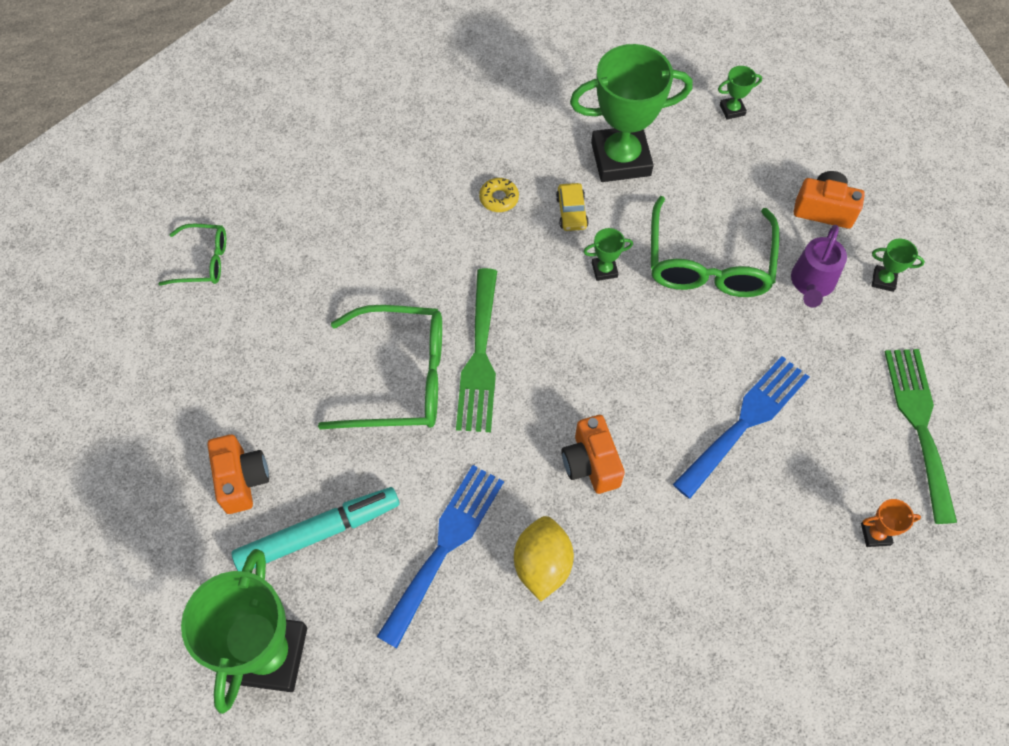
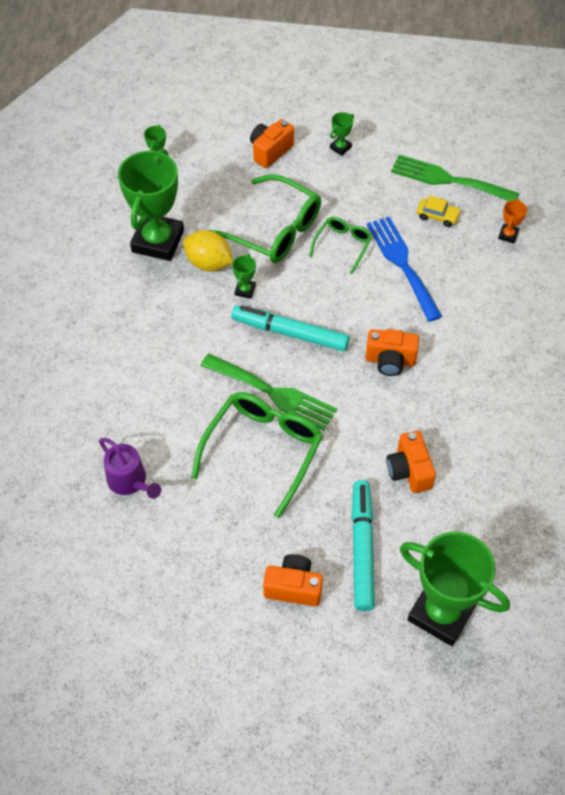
camera: 65 degrees left, 5 degrees down
green glasses [159,224,226,286] -> green glasses moved to [309,217,372,274]
blue fork [377,465,504,648] -> orange camera [386,431,436,493]
yellow donut [479,178,519,212] -> none
yellow lemon [514,516,574,601] -> yellow lemon moved to [183,230,233,271]
yellow car [556,183,589,231] -> yellow car moved to [417,196,461,227]
purple watering can [791,225,847,307] -> purple watering can moved to [99,438,161,499]
none -> turquoise marker [231,305,350,351]

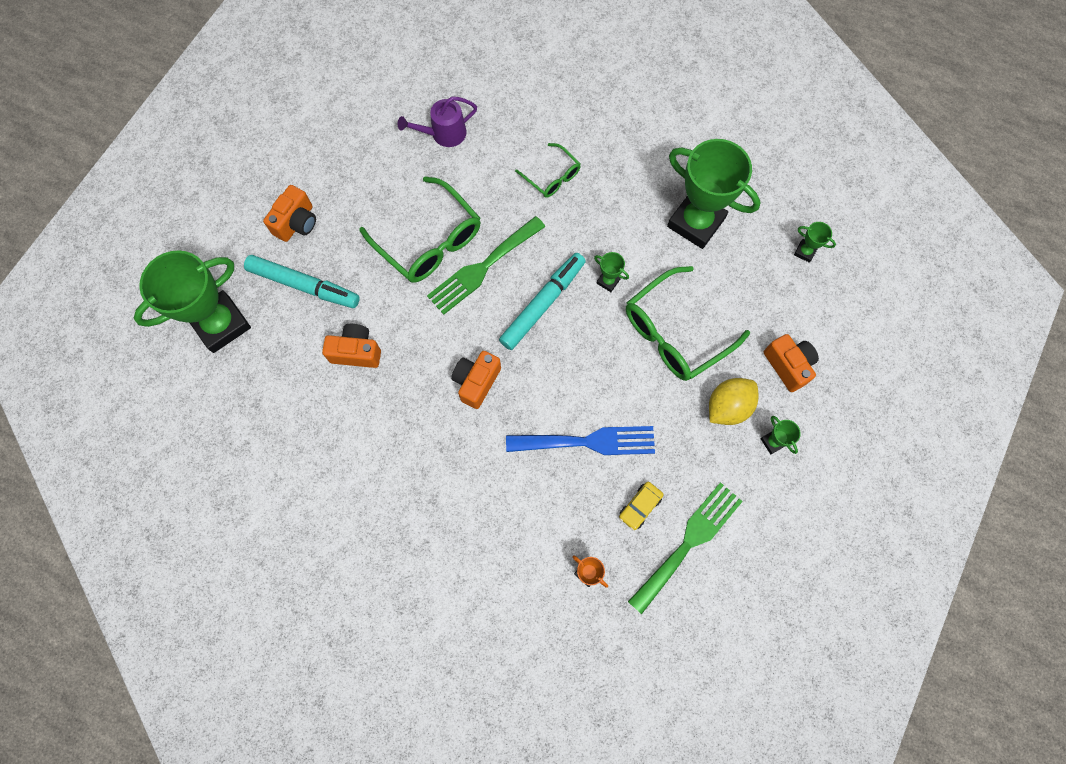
camera: 110 degrees right, 15 degrees up
yellow lemon [183,230,233,271] -> yellow lemon moved to [709,378,759,425]
green glasses [309,217,372,274] -> green glasses moved to [515,143,581,198]

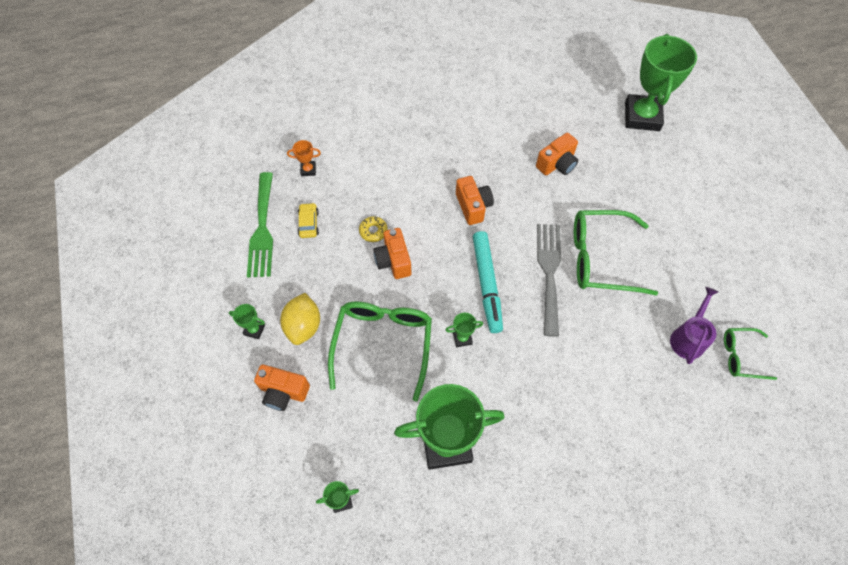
camera: 135 degrees right, 10 degrees down
turquoise marker [244,255,360,308] -> none
orange camera [263,185,316,242] -> orange camera moved to [373,228,411,279]
green fork [427,216,545,315] -> grey fork [537,224,561,337]
blue fork [506,426,655,455] -> yellow donut [359,216,388,242]
green glasses [515,143,581,198] -> green glasses moved to [724,328,777,380]

